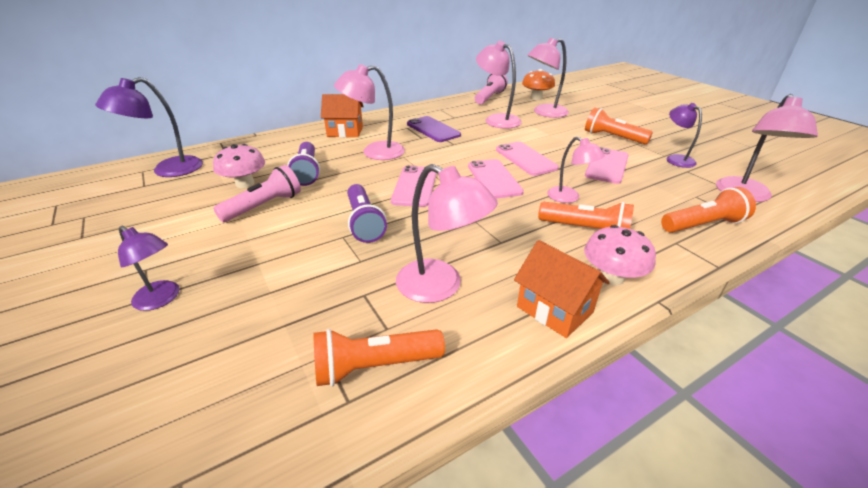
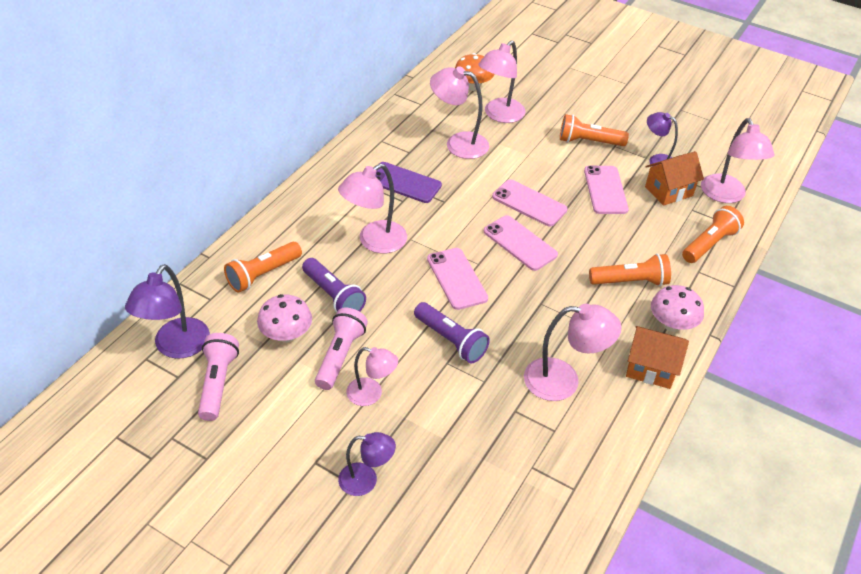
camera: 30 degrees left, 10 degrees up
orange flashlight [313,329,445,387] -> orange flashlight moved to [224,242,302,293]
orange house [321,94,364,137] -> orange house moved to [645,151,704,206]
pink flashlight [475,74,508,105] -> pink flashlight moved to [198,333,239,421]
pink lamp [547,137,605,203] -> pink lamp moved to [346,347,398,406]

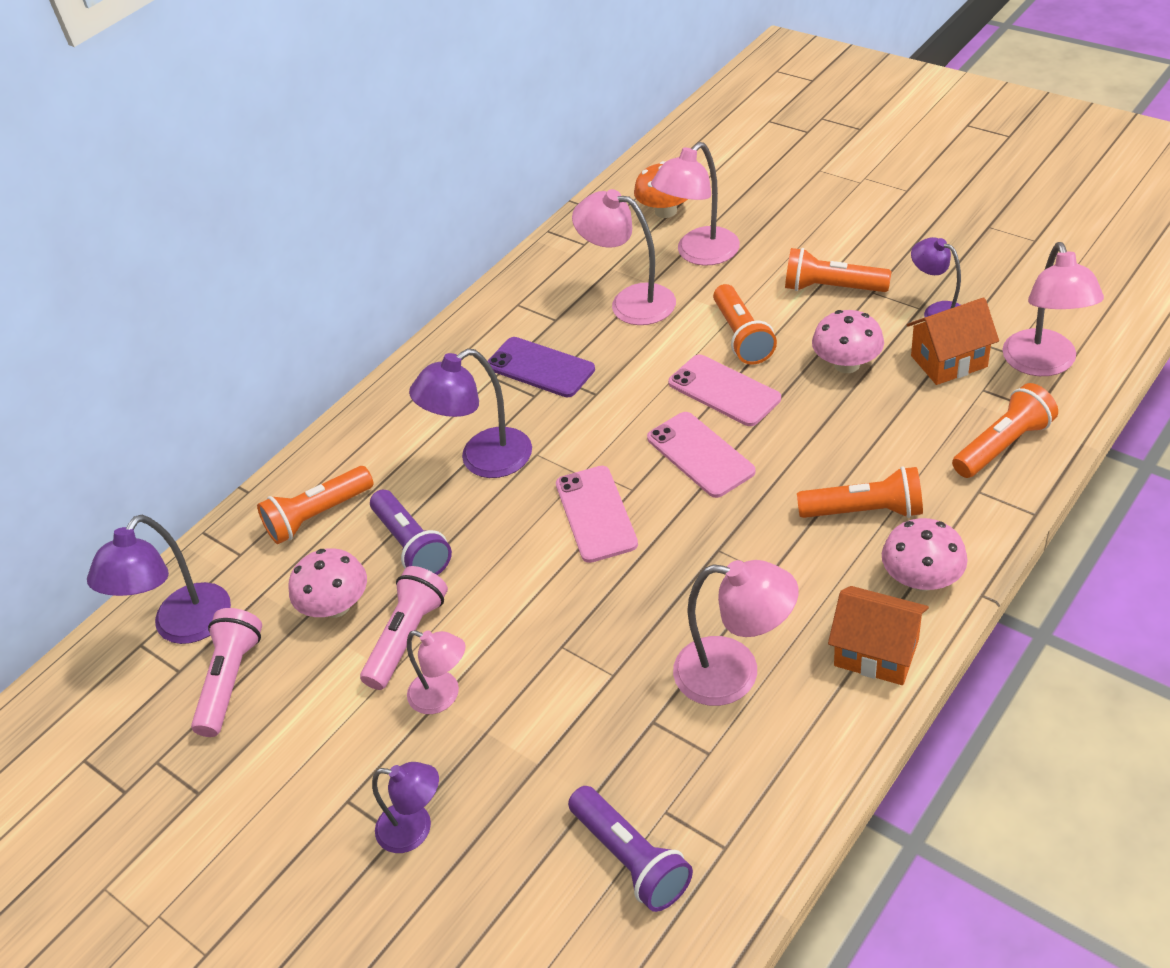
camera: 15 degrees right, 0 degrees up
pink lamp [338,164,407,253] -> purple lamp [409,349,532,478]
purple flashlight [414,302,490,364] -> purple flashlight moved to [568,786,693,912]
pink phone [584,166,629,214] -> pink mushroom [812,310,884,373]
none -> orange flashlight [713,284,777,365]

